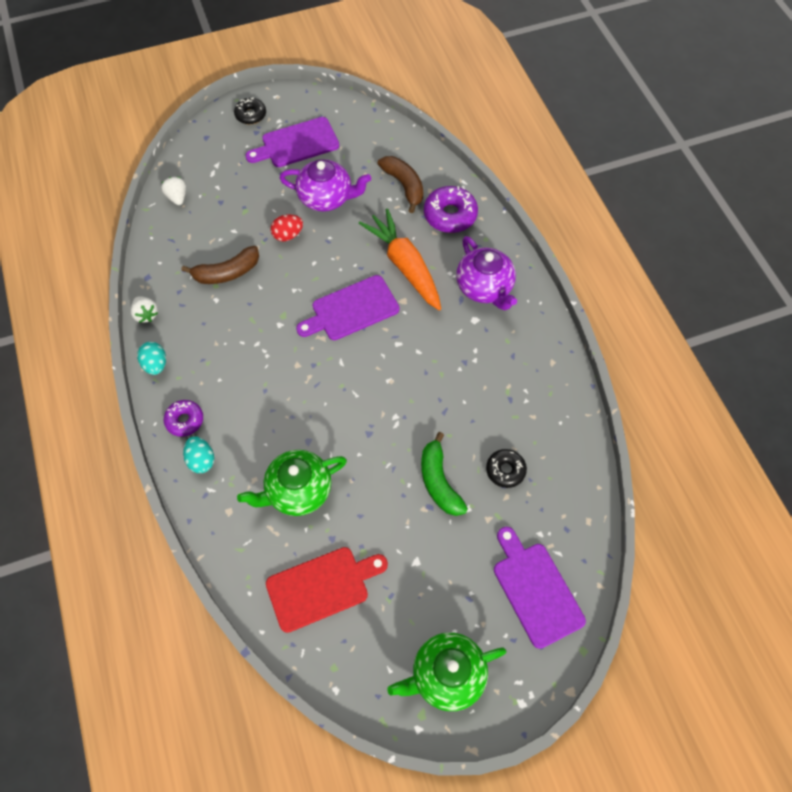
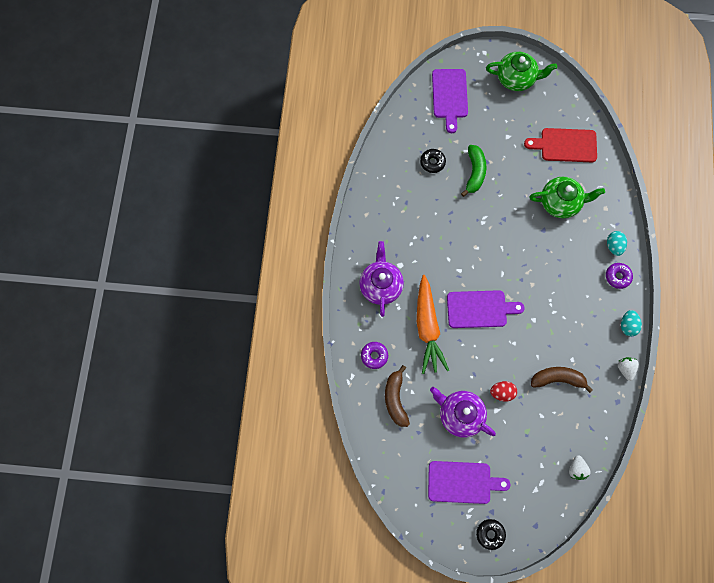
camera: 155 degrees left, 10 degrees up
purple donut [424,186,478,233] -> purple donut [361,342,388,369], size x0.63

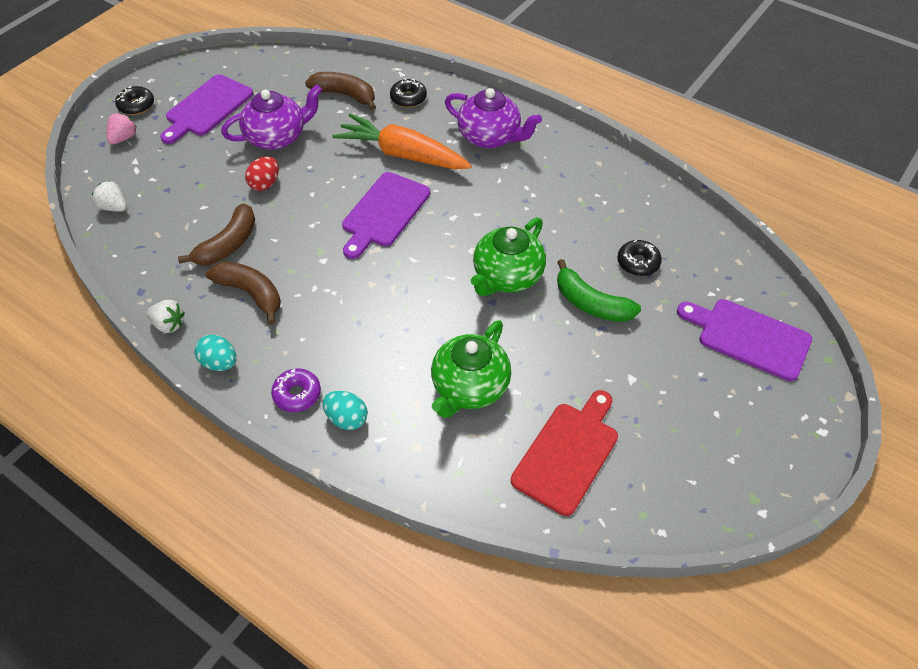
camera: 120 degrees right, 20 degrees down
purple donut [361,342,388,369] -> black donut [390,78,427,108]
green teapot [486,52,557,91] -> green teapot moved to [471,218,546,296]
none -> pink strawberry [107,113,137,145]
none -> brown banana [206,262,281,325]

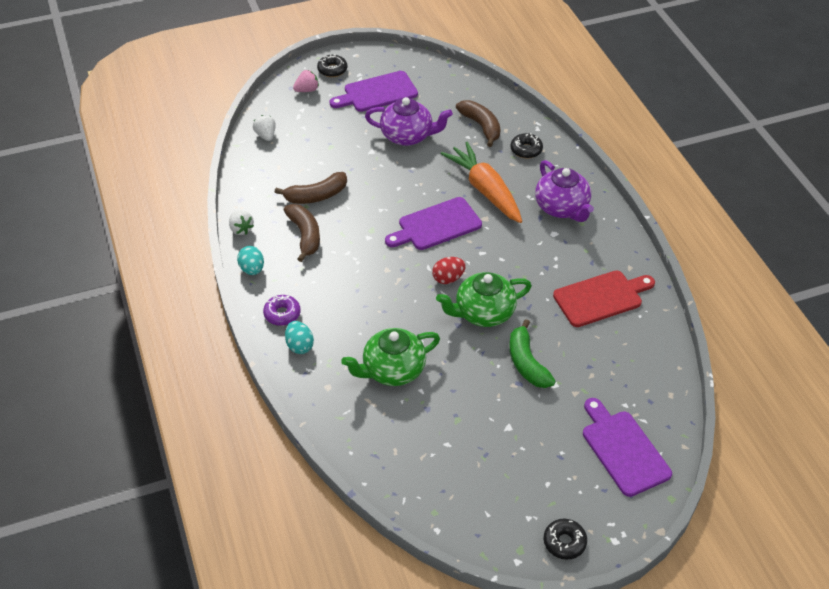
camera: 35 degrees right, 5 degrees down
red egg [245,157,279,191] -> red egg moved to [432,257,466,284]
red cutting board [511,390,618,516] -> red cutting board moved to [553,270,655,327]
black donut [617,240,662,276] -> black donut moved to [544,519,587,560]

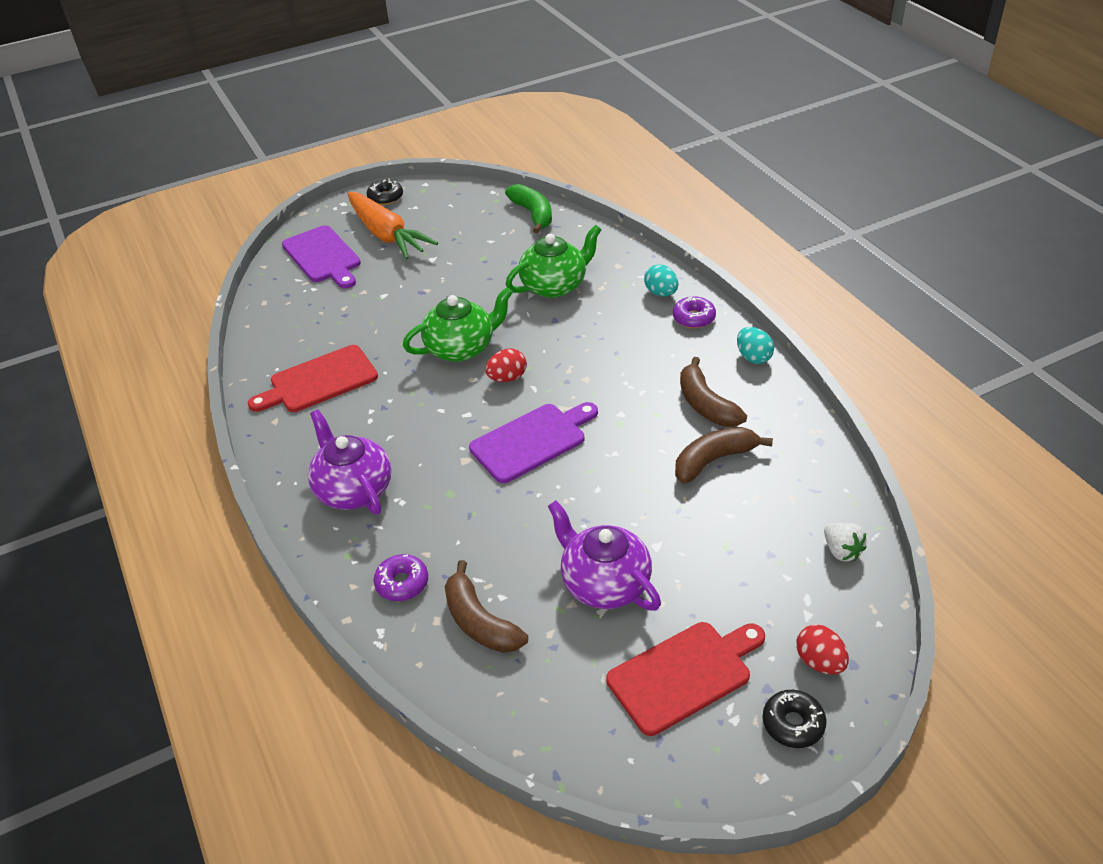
camera: 175 degrees right, 5 degrees down
white strawberry [229,211,254,235] -> none
pink strawberry [293,70,319,92] -> red egg [796,624,849,675]
purple cutting board [329,71,418,112] -> red cutting board [606,622,765,736]
purple teapot [365,97,453,146] -> purple teapot turned 45 degrees clockwise [548,500,661,610]
orange carrot [441,142,522,223] -> orange carrot moved to [348,192,438,259]
green banana [509,319,556,388] -> green banana moved to [505,184,552,233]
black donut [511,133,543,158] -> purple donut [373,554,428,601]

